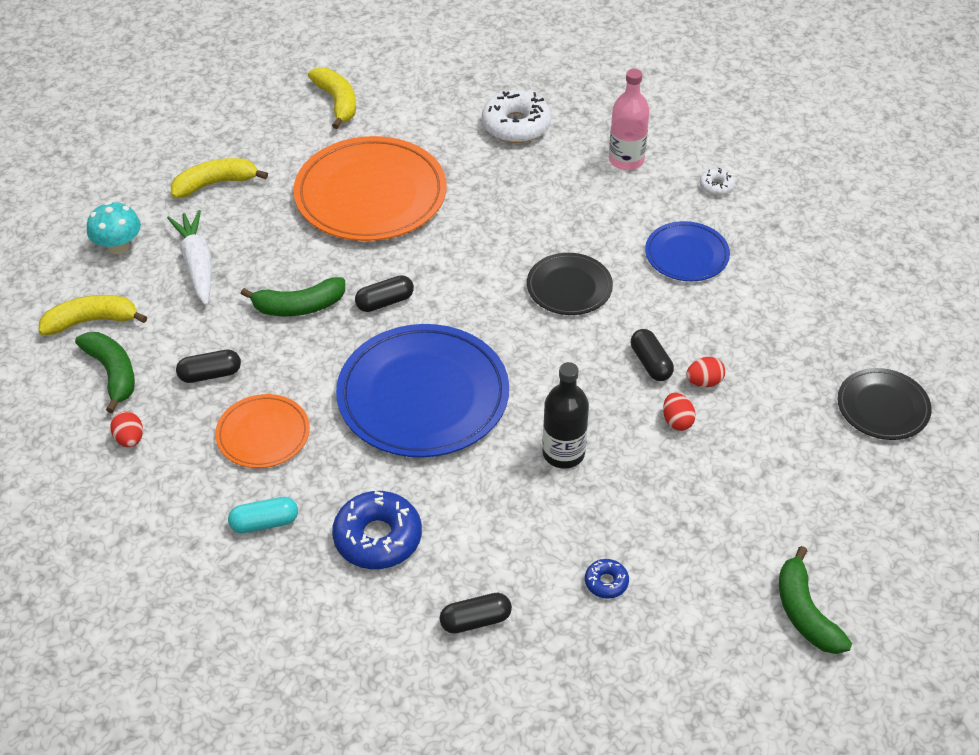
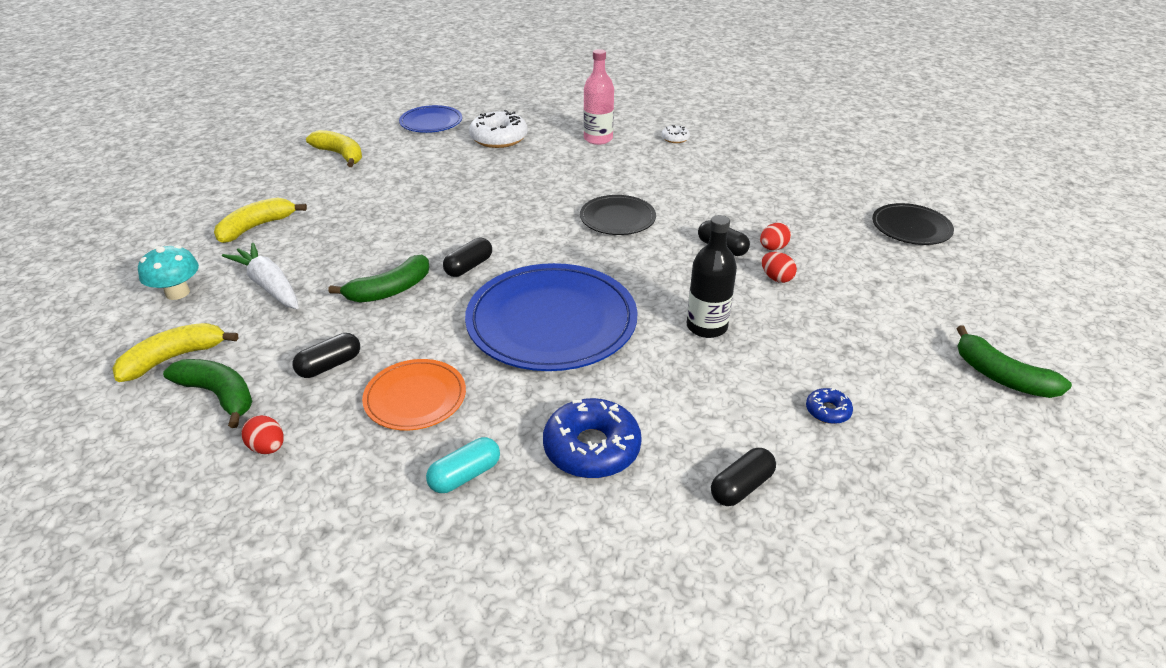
camera: 25 degrees left, 10 degrees down
orange plate [293,136,447,241] -> none
blue plate [645,221,730,281] -> blue plate moved to [399,105,462,133]

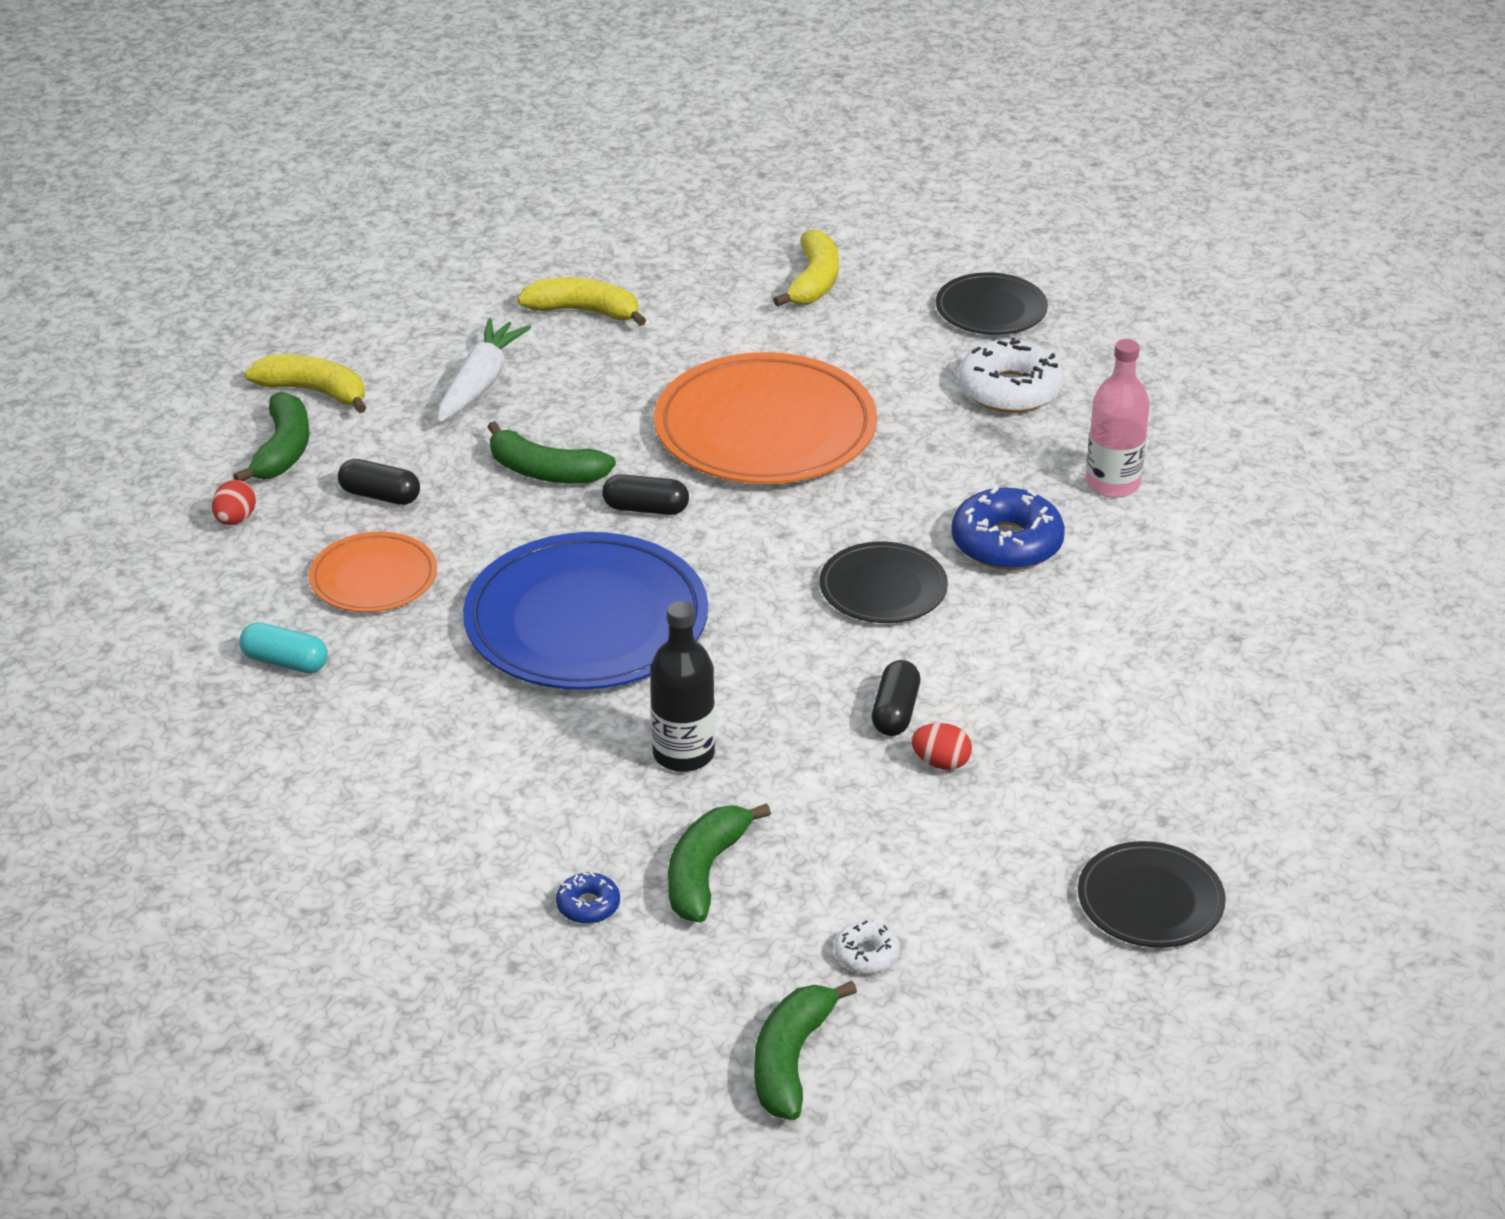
camera: 60 degrees right, 0 degrees up
turquoise mushroom [138,245,199,300] -> none
blue plate [399,105,462,133] -> black plate [936,272,1048,335]
blue donut [543,398,642,478] -> blue donut moved to [951,487,1065,570]
white donut [662,125,690,143] -> white donut moved to [834,920,900,974]
black capsule [711,448,776,506] -> none
red egg [762,252,797,283] -> none
none -> orange plate [654,352,877,484]
none -> green banana [668,803,771,922]

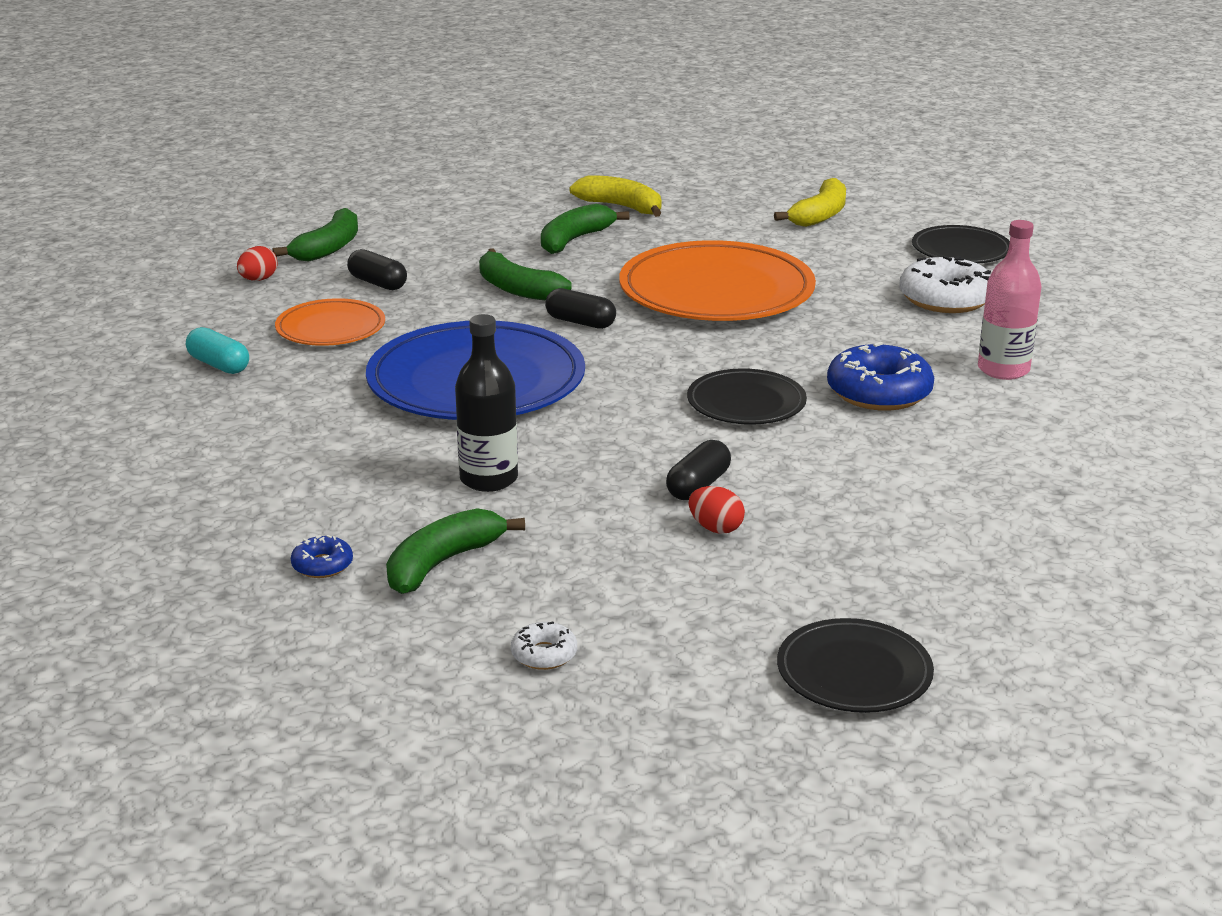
camera: 20 degrees right, 10 degrees down
yellow banana [245,354,367,413] -> none
white carrot [438,318,531,423] -> none
green banana [754,981,857,1120] -> green banana moved to [541,204,630,254]

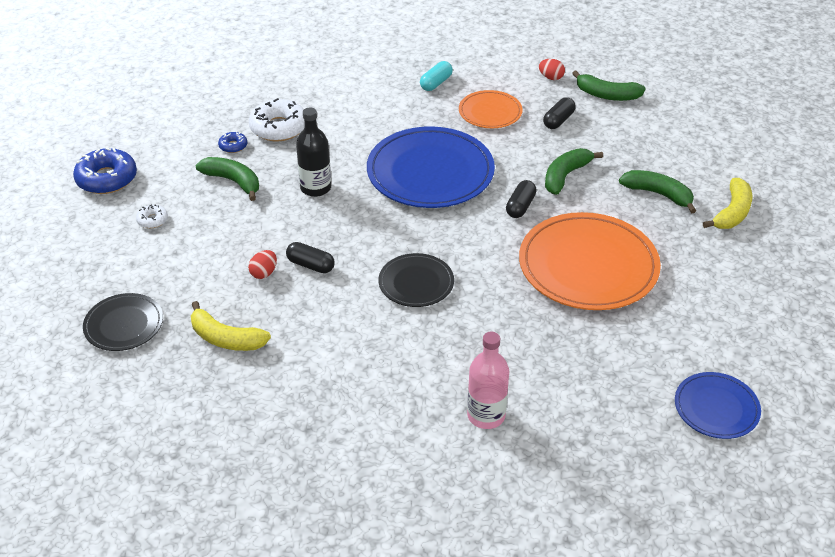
camera: 85 degrees right, 15 degrees up
yellow banana [774,178,846,227] -> yellow banana moved to [191,301,271,351]
blue donut [827,342,934,411] -> blue donut moved to [73,147,137,194]
white donut [900,256,991,313] -> white donut moved to [249,98,305,142]
black plate [912,225,1010,264] -> blue plate [675,372,761,439]

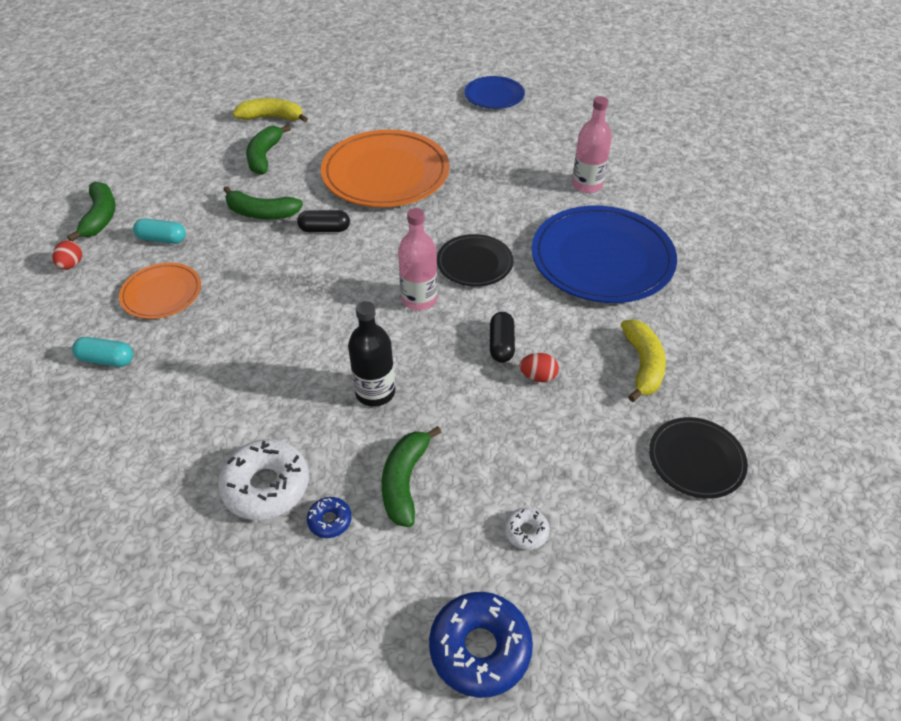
camera: 115 degrees left, 5 degrees up
blue plate [367,127,495,208] -> blue plate moved to [532,206,677,303]
black capsule [543,97,576,129] -> turquoise capsule [133,218,186,244]
none -> pink bottle [398,208,438,310]

